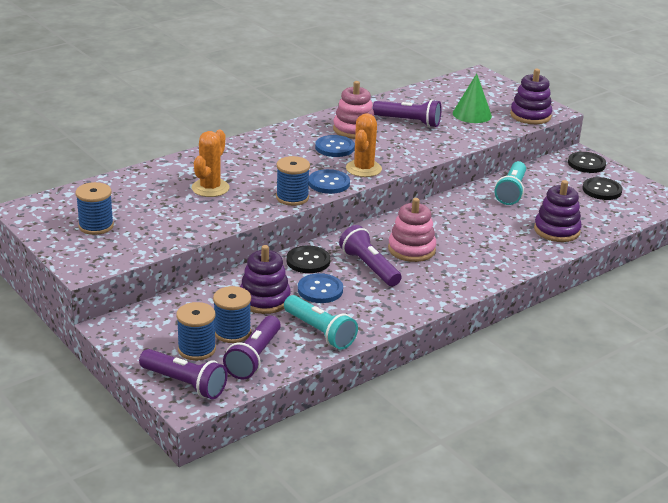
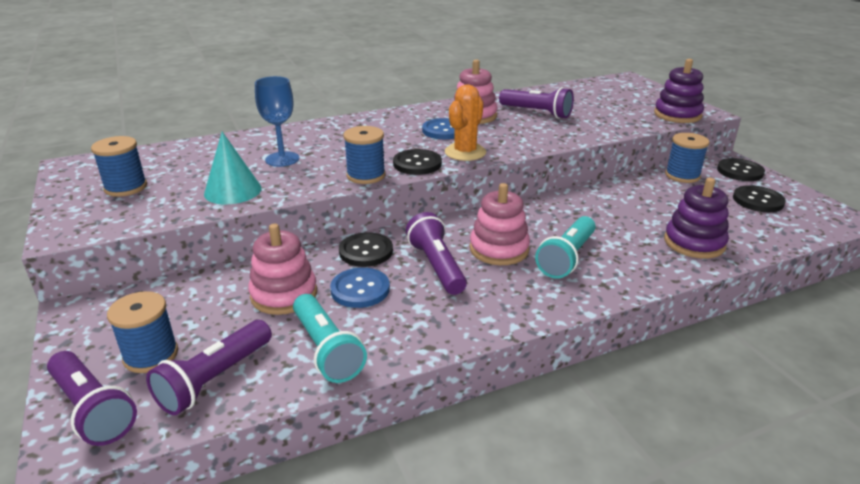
camera: 15 degrees right, 0 degrees up
orange cactus [192,130,229,197] -> blue goblet [255,76,299,167]
blue spool [213,286,251,343] -> blue spool moved to [665,133,710,183]
purple stacking toy [240,245,291,314] -> pink stacking toy [248,224,317,315]
blue button [309,169,350,194] -> black button [393,149,442,175]
green cone [453,73,492,123] -> none
turquoise flashlight [494,161,526,205] -> turquoise flashlight moved to [535,216,596,279]
none -> turquoise cone [204,132,262,204]

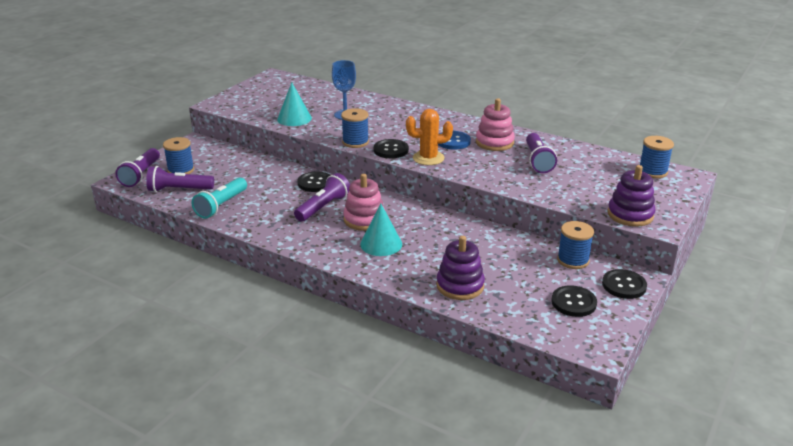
camera: 55 degrees right, 0 degrees up
blue spool [91,136,147,197] -> blue spool moved to [640,136,674,178]
pink stacking toy [248,224,317,315] -> none
blue button [330,268,390,308] -> none
turquoise flashlight [535,216,596,279] -> turquoise cone [360,203,402,256]

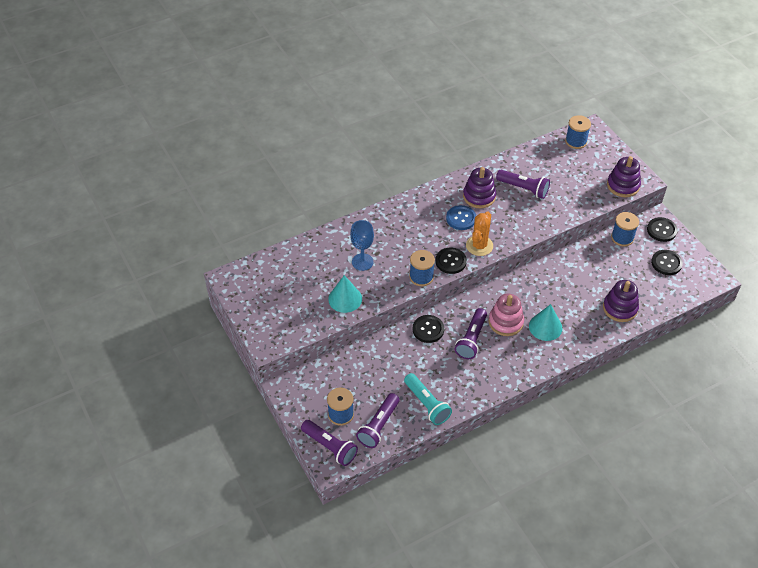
camera: 60 degrees left, 20 degrees up
purple flashlight [294,173,350,222] -> purple flashlight turned 135 degrees counterclockwise [455,308,487,359]
pink stacking toy [476,98,515,151] -> purple stacking toy [463,167,496,208]

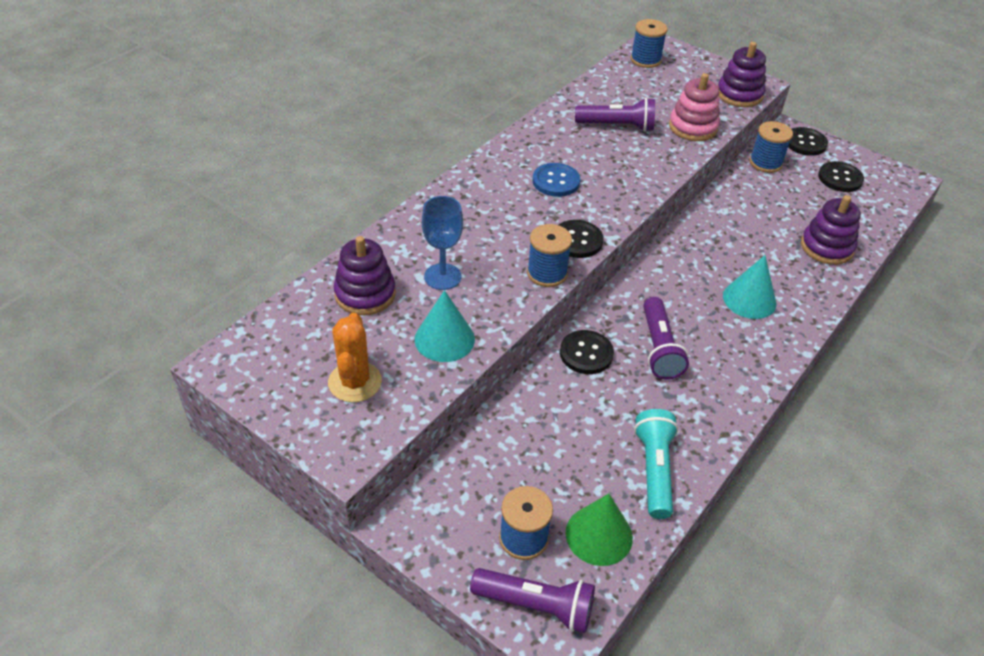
camera: 25 degrees left, 5 degrees down
purple flashlight [356,393,400,448] -> green cone [566,494,633,566]
turquoise flashlight [404,373,452,425] -> turquoise flashlight turned 120 degrees counterclockwise [634,409,678,519]
purple stacking toy [463,167,496,208] -> purple stacking toy moved to [334,236,396,315]
orange cactus [466,212,493,256] -> orange cactus moved to [328,313,382,402]
pink stacking toy [489,294,524,336] -> pink stacking toy moved to [669,73,720,141]

